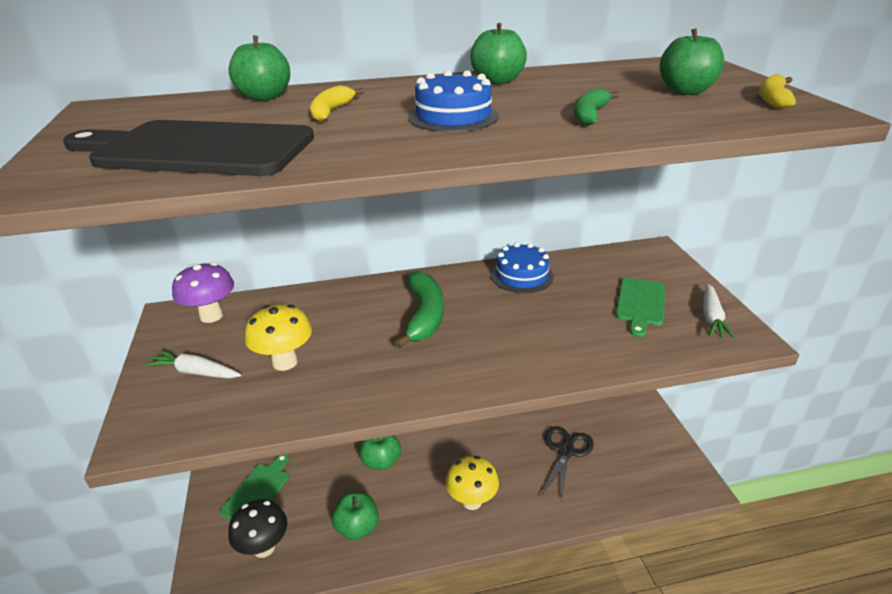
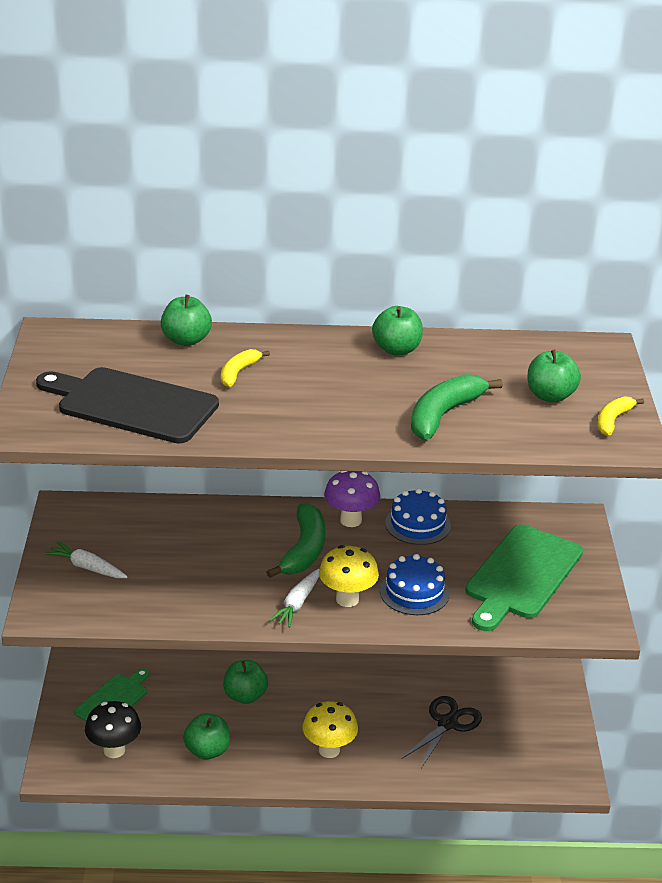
camera: 10 degrees right, 0 degrees up
purple mushroom [172,263,234,323] -> purple mushroom moved to [324,471,380,527]
yellow mushroom [245,304,312,371] -> yellow mushroom moved to [319,545,379,607]
blue cake [408,70,499,132] -> blue cake moved to [380,554,449,615]
green banana [574,88,620,126] -> green banana [411,374,503,440], size x1.72
green cutting board [616,278,665,337] -> green cutting board [466,524,583,631], size x1.72
white carrot [703,283,735,339] -> white carrot moved to [269,569,319,628]

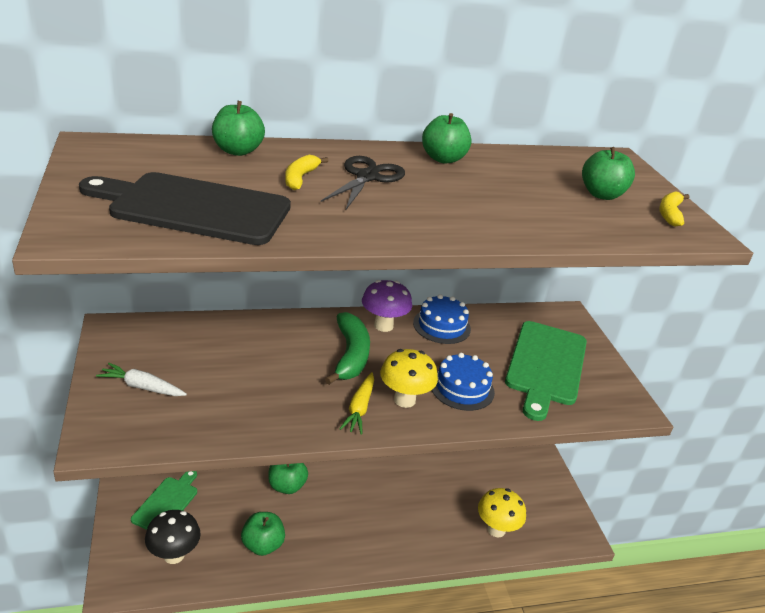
camera: 15 degrees left, 0 degrees up
white carrot [269,569,319,628] -> yellow carrot [339,372,374,435]
yellow mushroom [303,701,358,758] -> yellow mushroom moved to [478,488,526,537]
black scissors [402,696,482,768] -> black scissors moved to [321,156,405,211]
green banana [411,374,503,440] -> none

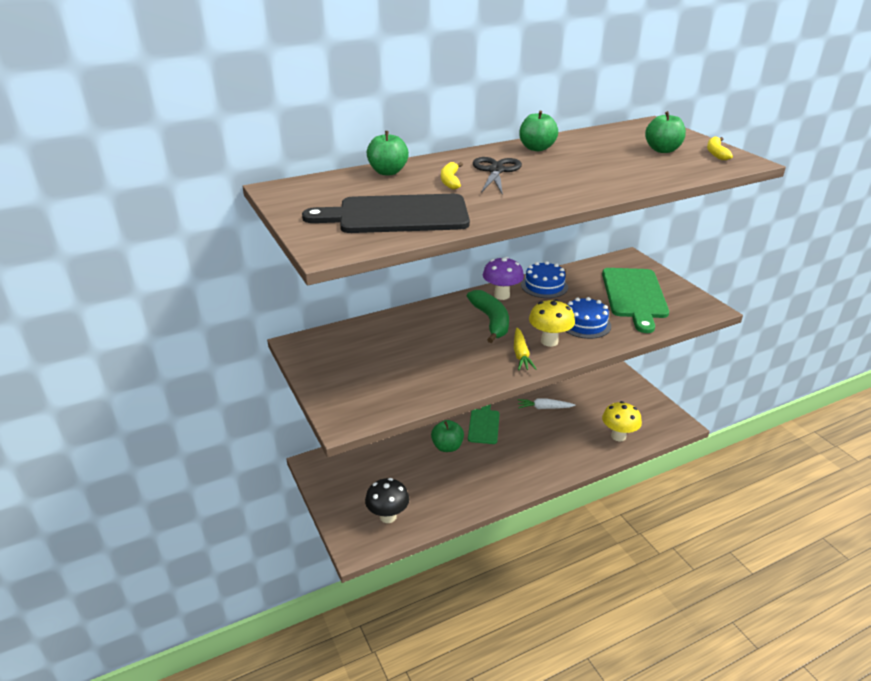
camera: 10 degrees left, 0 degrees up
white carrot [96,363,187,396] -> white carrot moved to [517,398,576,409]
green cutting board [131,471,197,530] -> green cutting board moved to [468,404,500,444]
green apple [241,512,285,556] -> none

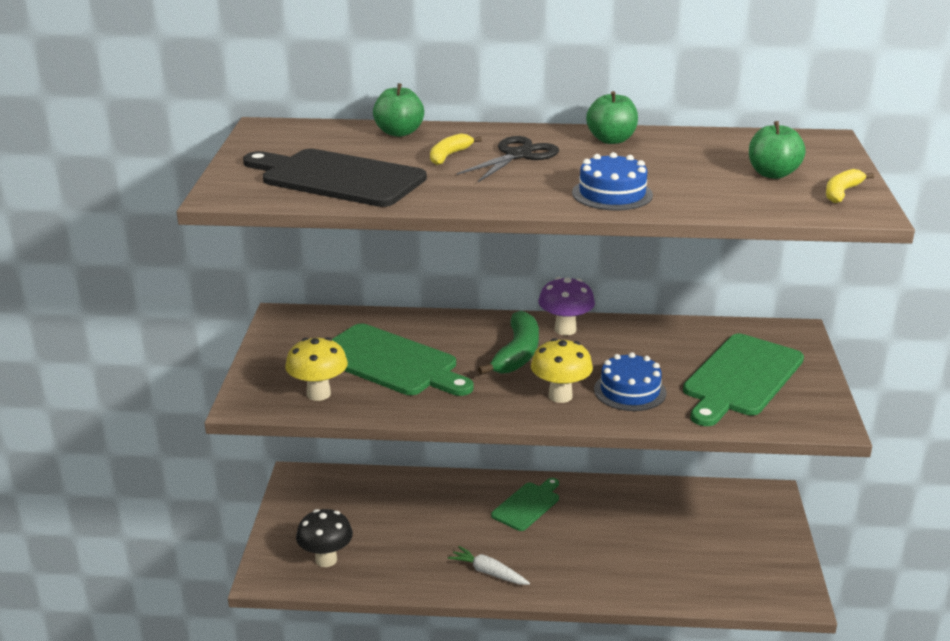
camera: 30 degrees right, 5 degrees down
green apple [431,420,464,452] -> none
yellow carrot [514,328,536,370] -> none
white carrot [517,398,576,409] -> white carrot moved to [448,546,530,585]
blue cake [521,261,568,298] -> blue cake moved to [572,152,653,210]
yellow mushroom [602,401,642,442] -> yellow mushroom moved to [285,337,348,401]
none -> green cutting board [332,324,474,396]

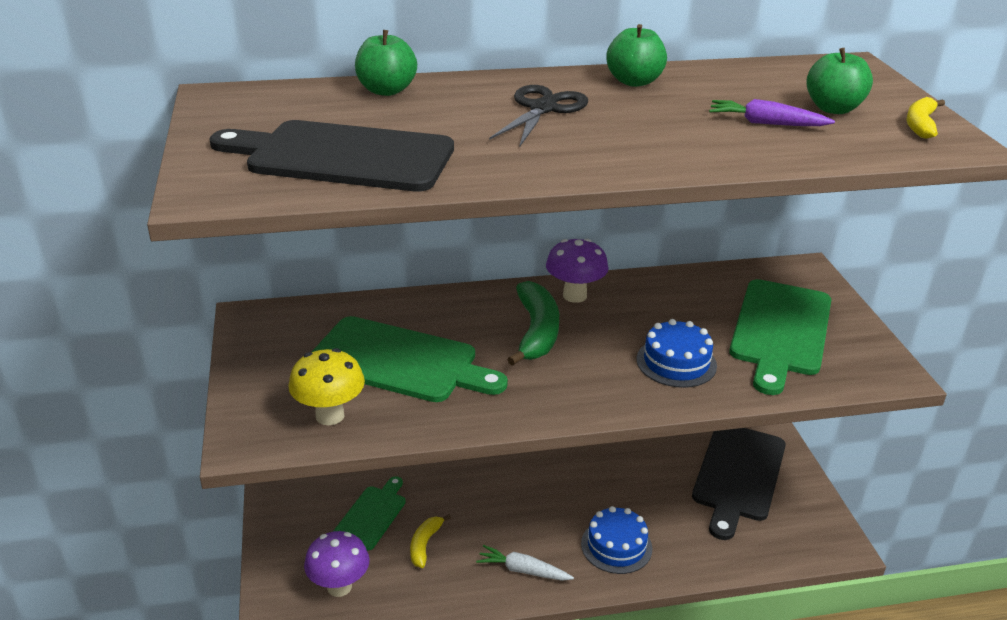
camera: 15 degrees left, 5 degrees up
black mushroom [296,509,353,567] -> purple mushroom [304,531,369,597]
yellow banana [430,134,482,165] -> yellow banana moved to [410,514,451,568]
green cutting board [491,478,559,531] -> green cutting board moved to [333,476,406,551]
yellow mushroom [531,338,593,403] -> none
blue cake [572,152,653,210] -> blue cake moved to [581,506,652,574]
none -> black cutting board [692,428,786,540]
none -> purple carrot [709,99,835,126]

